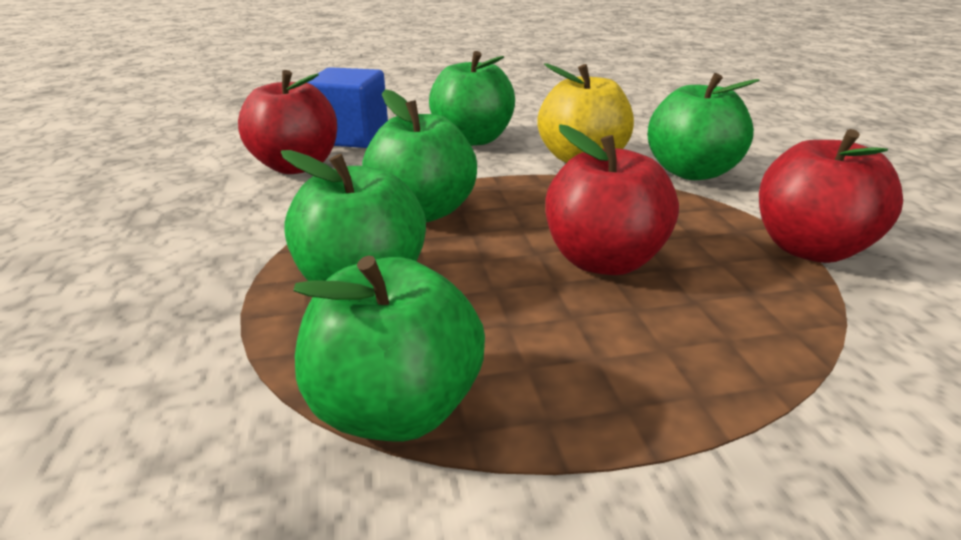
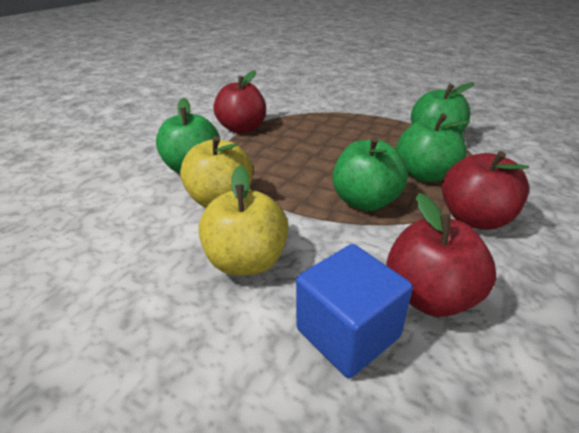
camera: 140 degrees left, 5 degrees up
green apple [429,51,515,146] -> yellow apple [199,166,288,276]
red apple [545,125,679,275] -> red apple moved to [442,151,529,230]

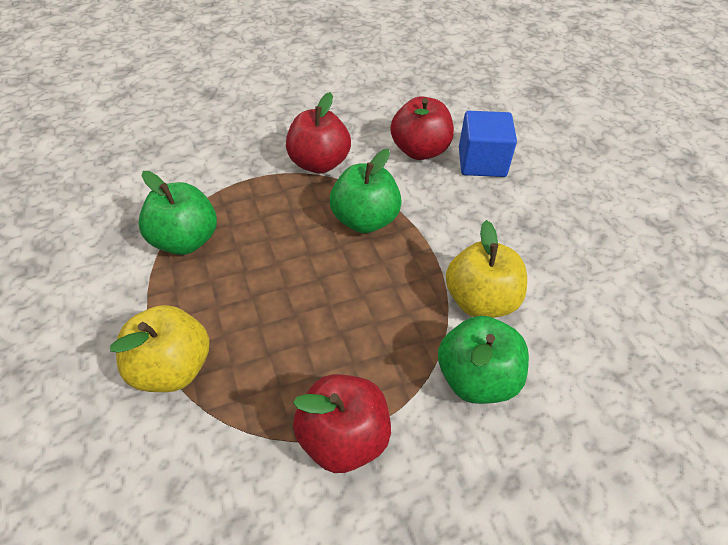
camera: 140 degrees left, 15 degrees up
yellow apple [199,166,288,276] -> yellow apple moved to [110,305,210,392]
green apple [396,113,470,182] -> none

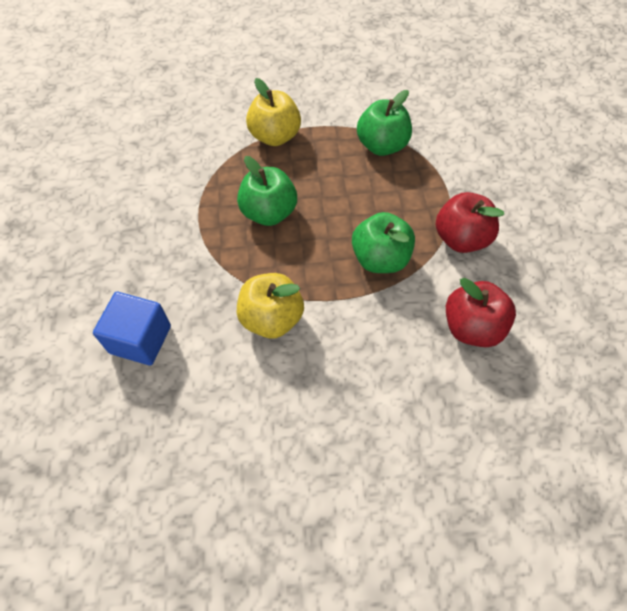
camera: 105 degrees right, 10 degrees up
red apple [293,374,391,473] -> none
green apple [438,316,529,404] -> green apple moved to [237,156,297,226]
blue cube [459,111,517,177] -> blue cube moved to [93,292,171,366]

